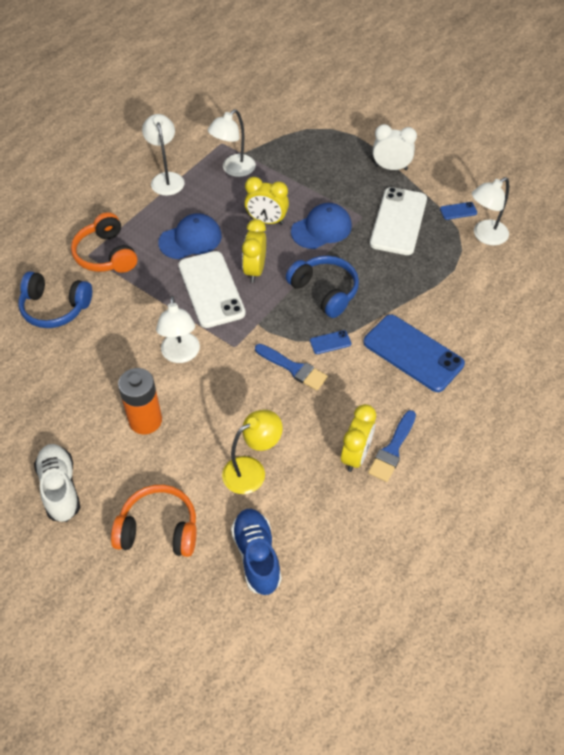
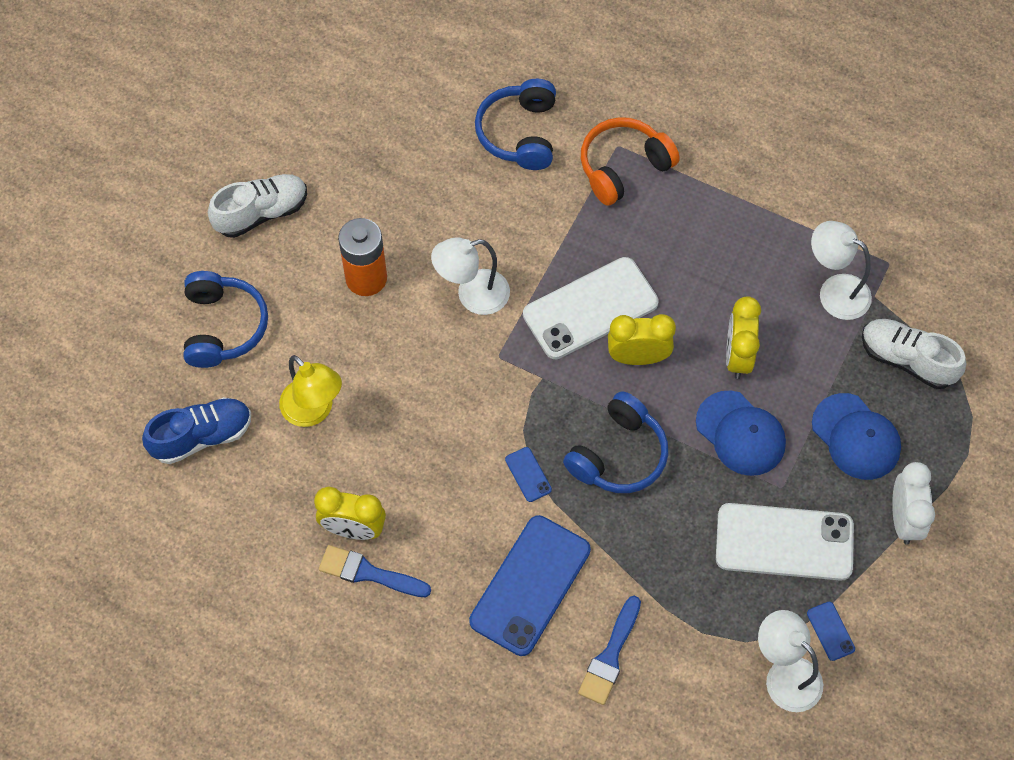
camera: 80 degrees right, 10 degrees up
orange headphones [111,485,197,557] -> blue headphones [184,271,268,368]
white lamp [142,114,185,196] -> none
blue cap [158,213,222,259] -> blue cap moved to [812,393,901,480]
blue brush [255,344,328,391] -> blue brush moved to [578,596,641,705]
none -> white shoe [862,319,966,389]

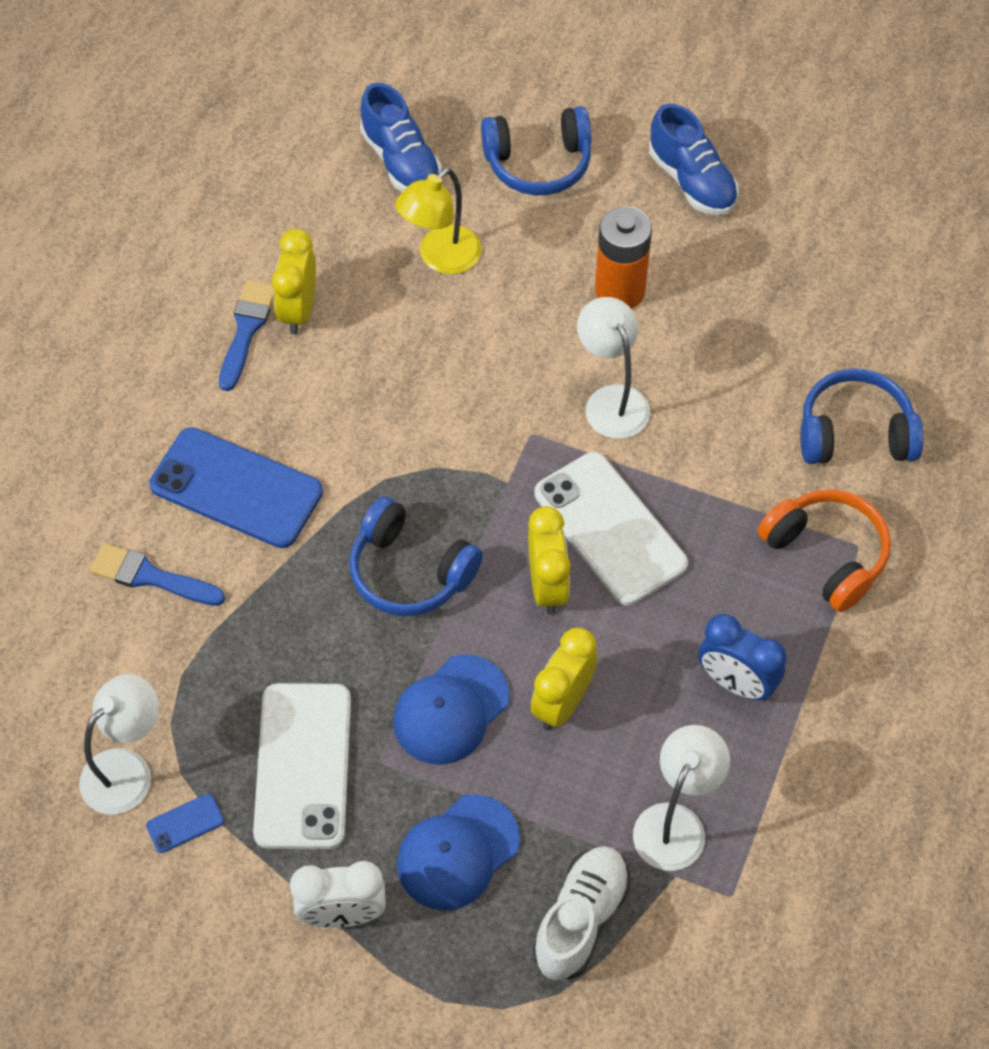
camera: 85 degrees right, 5 degrees down
white shoe [208,174,307,238] -> blue shoe [649,104,739,215]
blue phone [505,447,552,502] -> none
yellow clock [726,296,761,379] -> yellow clock turned 60 degrees counterclockwise [531,628,597,731]
none -> blue clock [698,614,786,701]

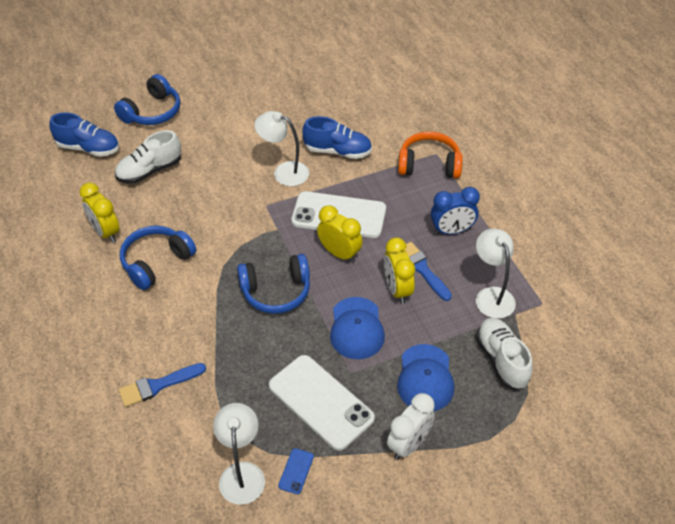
camera: 45 degrees left, 10 degrees down
blue phone [149,427,323,548] -> none
blue brush [219,280,274,391] -> blue brush moved to [405,242,452,301]
yellow lamp [395,168,482,274] -> white shoe [115,130,181,184]
orange battery [595,206,652,309] -> none
blue shoe [649,104,739,215] -> blue shoe moved to [302,116,372,159]
blue headphones [800,368,924,464] -> blue headphones moved to [120,226,196,290]

